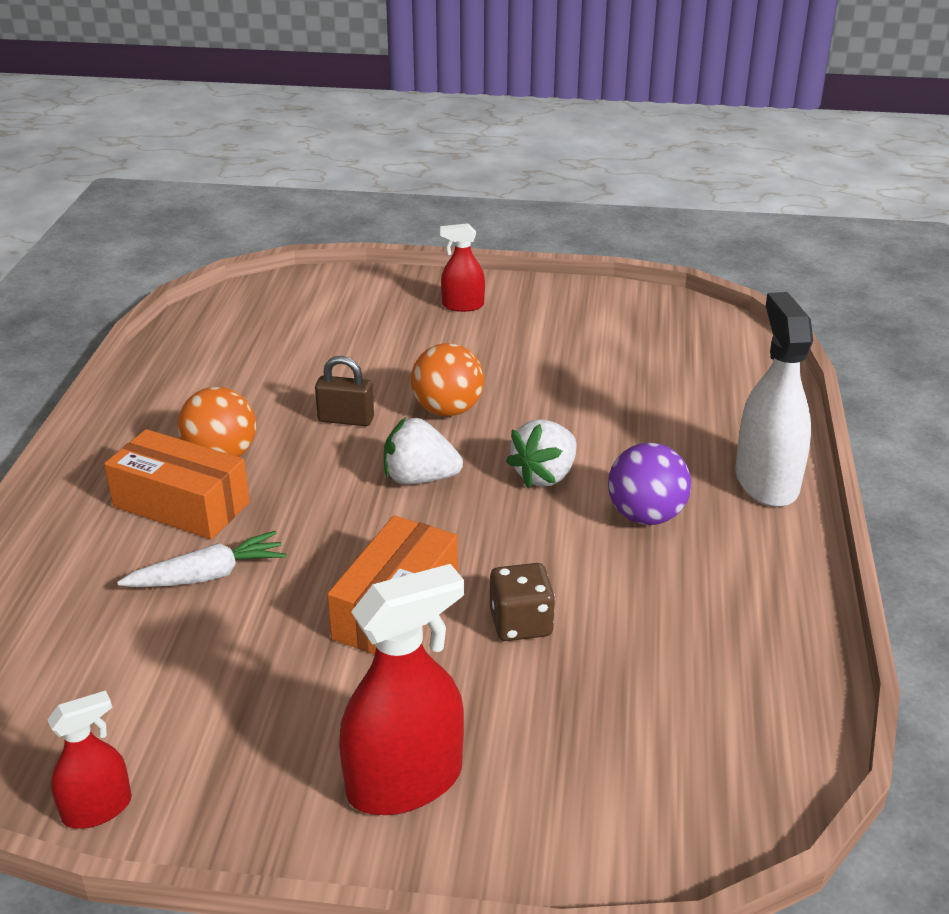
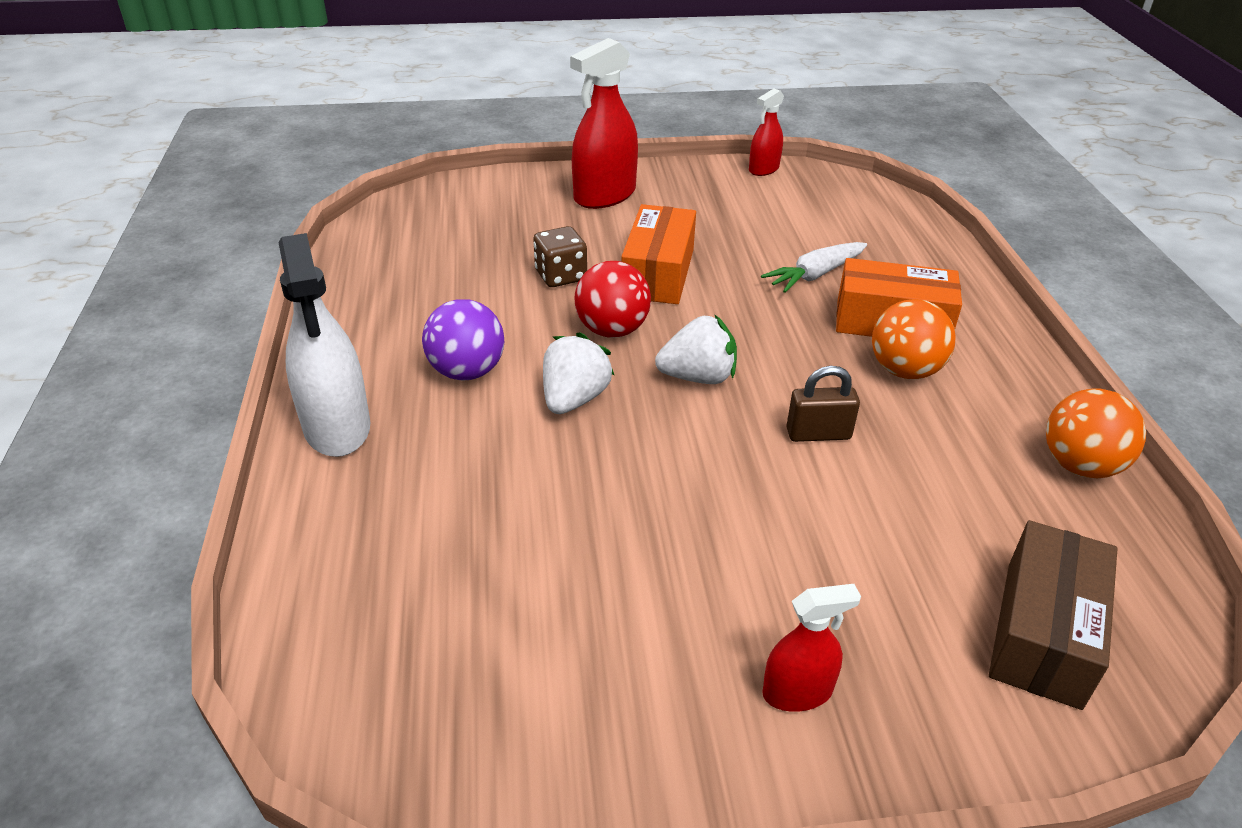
camera: 165 degrees right, 5 degrees up
orange ball [411,343,484,417] -> orange ball moved to [1046,389,1146,478]
none -> red ball [574,261,651,337]
none -> brown box [989,520,1118,710]

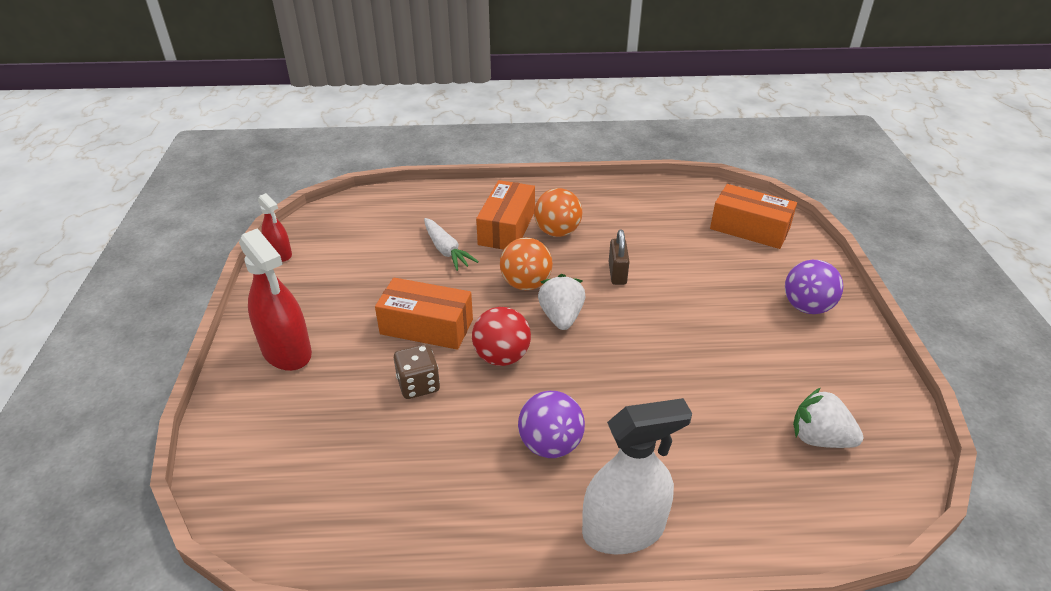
camera: 85 degrees left, 0 degrees up
white strawberry [543,332,614,414] -> white strawberry moved to [793,388,863,448]
red spray bottle [762,584,861,712] -> purple ball [785,260,843,314]
brown box [989,520,1118,710] -> orange box [710,184,797,249]
orange ball [1046,389,1146,478] -> orange ball moved to [500,237,553,290]

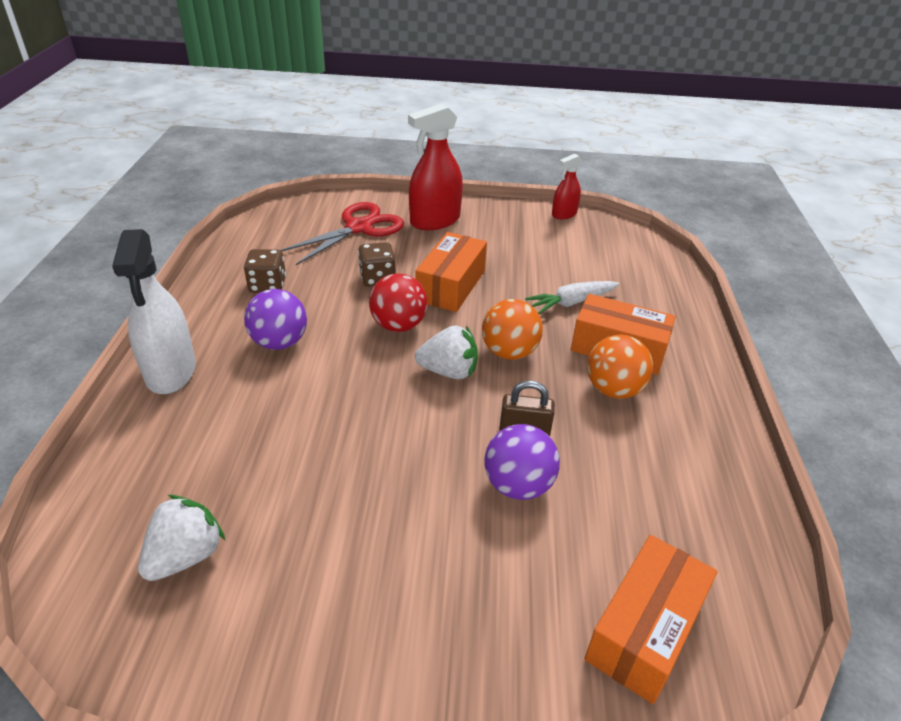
camera: 95 degrees right, 0 degrees up
purple ball [785,260,843,314] -> purple ball moved to [485,424,560,500]
none -> brown dice [244,249,286,293]
none -> red scissors [281,202,404,265]

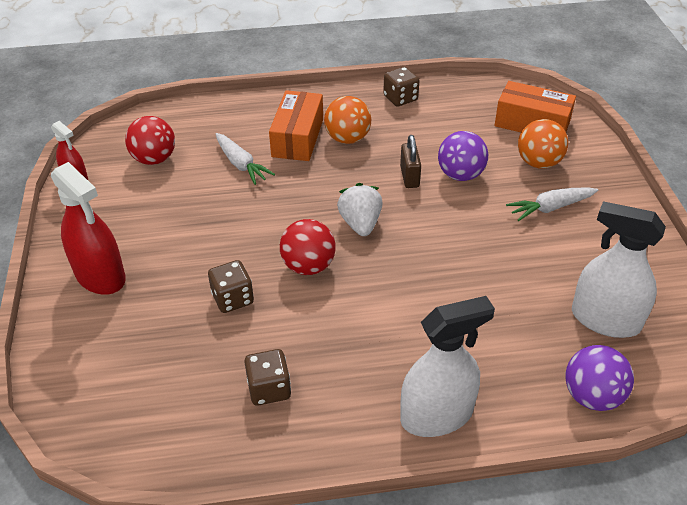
camera: 100 degrees left, 5 degrees up
white strawberry [138,495,225,581] -> white spray bottle [572,201,666,338]
purple ball [244,289,307,350] -> purple ball moved to [565,345,634,411]
red scissors [281,202,404,265] -> none
orange box [415,232,487,312] -> none
orange ball [482,299,543,360] -> orange ball moved to [518,119,568,169]
none -> red ball [125,116,175,165]
none -> brown dice [383,67,420,106]
none -> white carrot [506,187,598,221]

